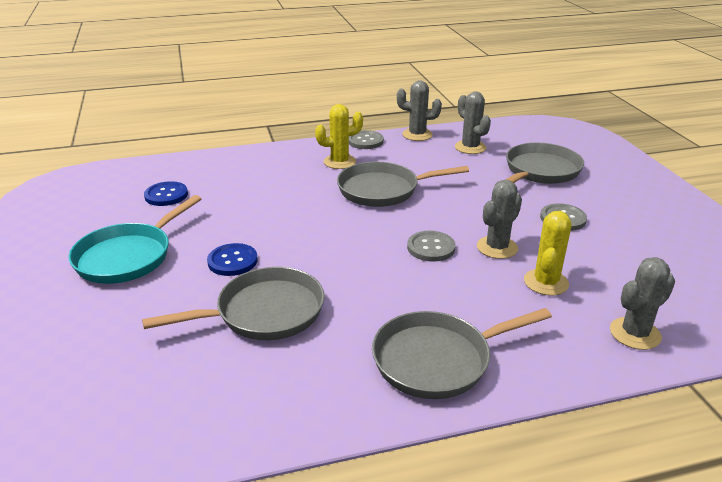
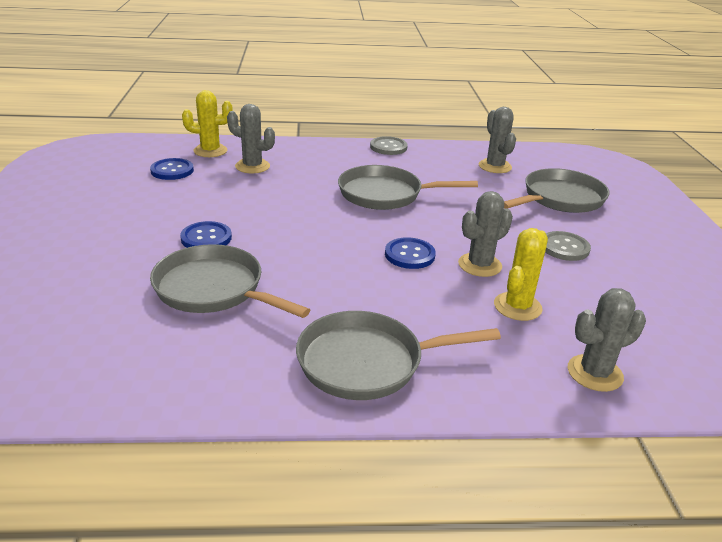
camera: 10 degrees right, 0 degrees up
turquoise pan [68,195,201,284] -> none
grey pan [142,267,325,340] -> grey pan turned 135 degrees counterclockwise [150,244,310,318]
yellow cactus [315,104,363,169] -> yellow cactus moved to [182,90,233,157]
grey cactus [397,80,442,141] -> grey cactus moved to [227,104,275,173]
grey button [407,231,455,262] -> blue button [385,237,436,269]

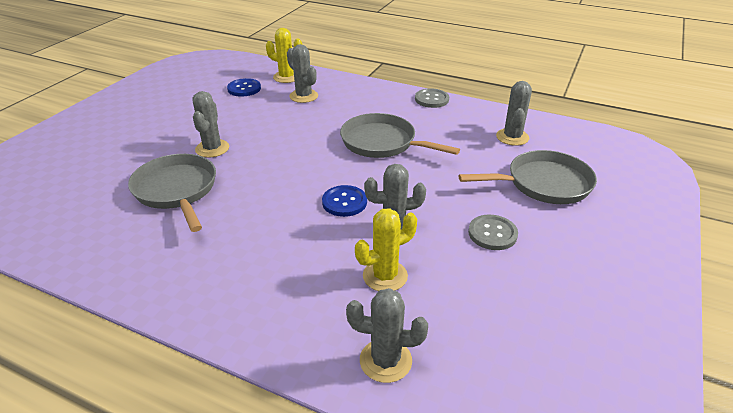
camera: 30 degrees right, 5 degrees up
blue button [180,221,232,248] -> grey cactus [192,91,229,158]
grey pan [296,311,501,400] -> none

